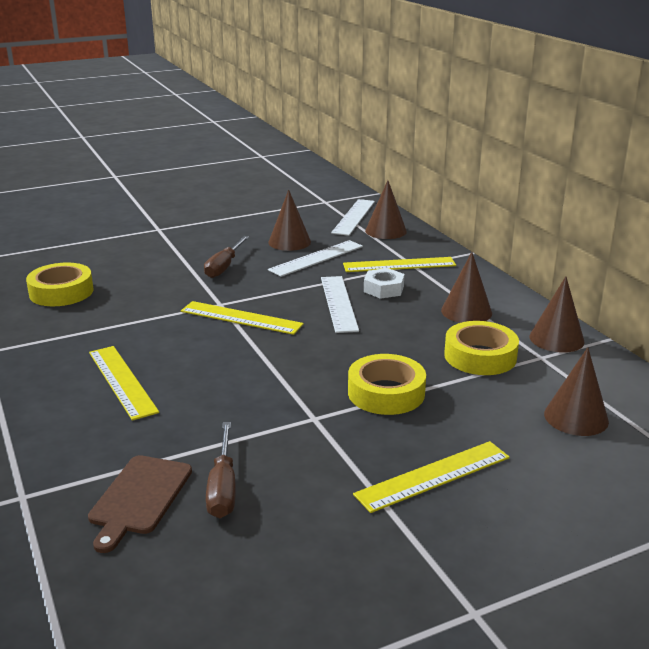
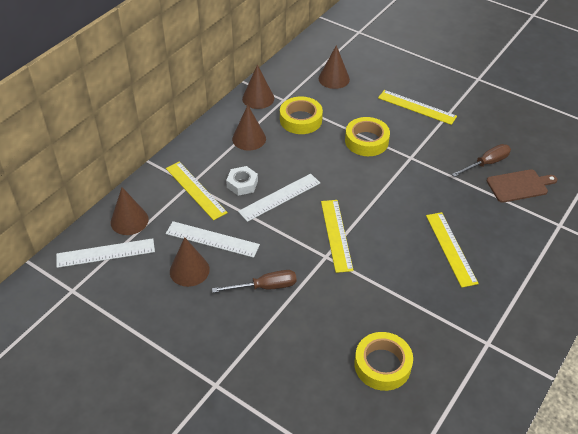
camera: 120 degrees left, 20 degrees up
yellow ruler [89,346,159,421] -> yellow ruler turned 45 degrees counterclockwise [426,212,479,288]

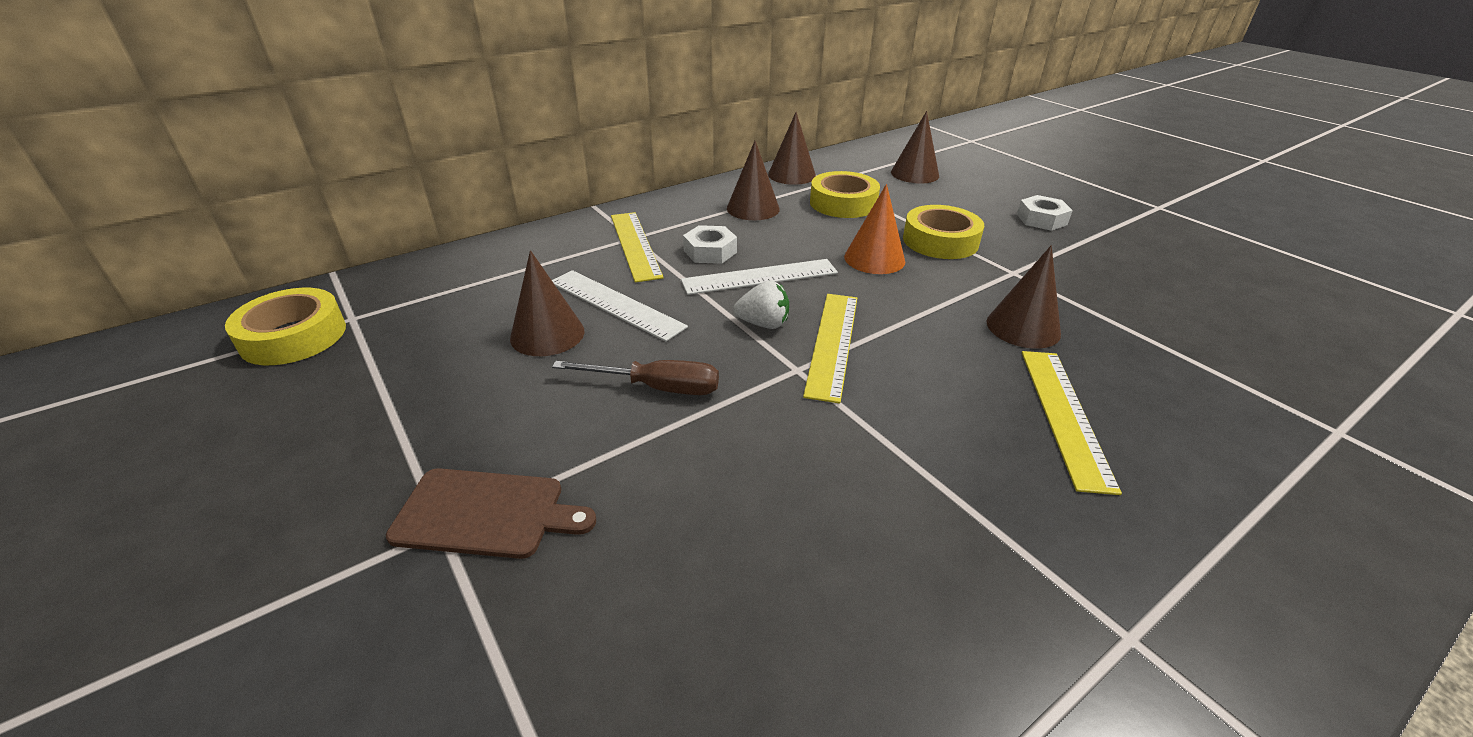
camera: 20 degrees right, 10 degrees down
white ruler [56,238,155,268] -> none
brown cone [111,187,149,235] -> brown cone moved to [986,245,1061,349]
yellow tape [354,332,413,391] -> yellow tape moved to [225,288,346,365]
yellow ruler [378,90,457,125] -> white nut [1017,195,1073,231]
brown screwdriver [452,144,511,177] -> none
brown cutting board [487,169,557,203] -> brown cutting board moved to [386,468,596,559]
none -> white strawberry [733,280,789,329]
none -> orange cone [844,184,905,274]

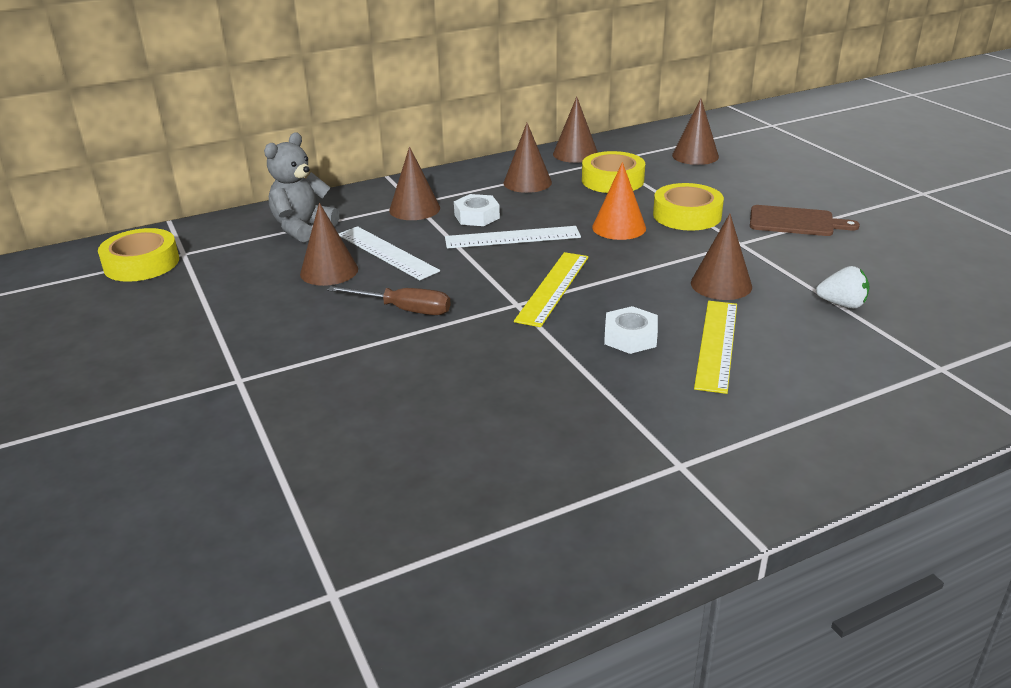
camera: 10 degrees right, 5 degrees down
brown cutting board [386,468,596,559] -> brown cutting board moved to [750,205,860,236]
yellow ruler [611,212,664,283] -> brown cone [389,146,440,220]
white strawberry [733,280,789,329] -> white strawberry moved to [816,266,870,309]
white nut [1017,195,1073,231] -> white nut moved to [604,306,658,354]
none -> grey teddy bear [264,133,339,242]

